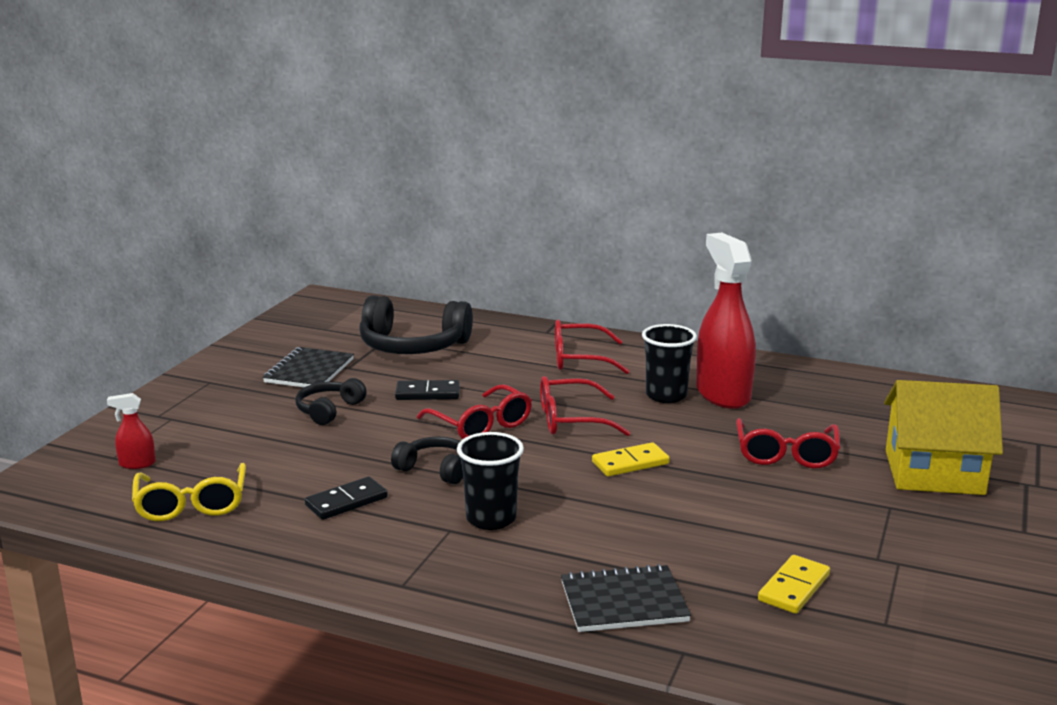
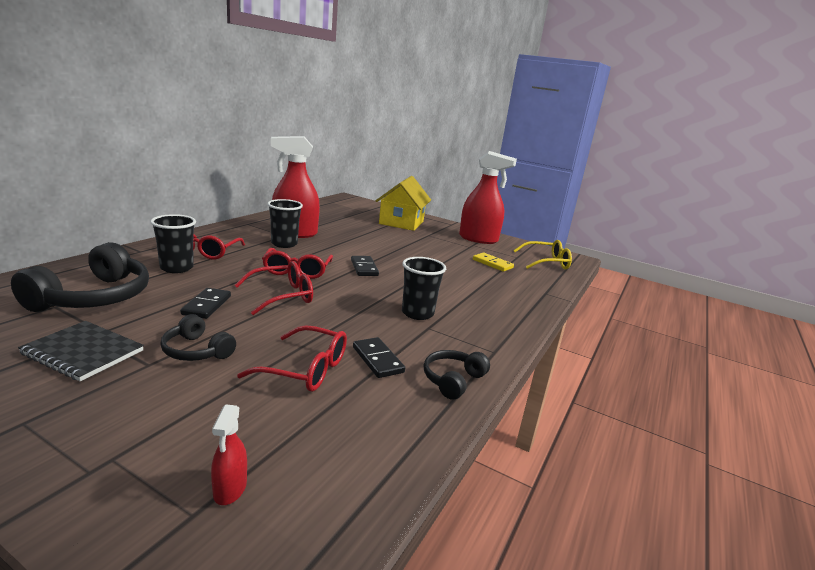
camera: 85 degrees left, 0 degrees up
yellow glasses [132,463,246,521] -> yellow glasses moved to [513,240,572,269]
black headphones [391,437,463,484] -> black headphones moved to [424,350,490,400]
black notebook [561,564,691,632] -> none
yellow domino [592,442,670,477] -> black domino [351,256,379,276]
red glasses [736,418,840,469] -> red glasses moved to [237,325,347,392]
none -> black cup [150,214,196,273]
none -> red spray bottle [459,151,517,244]

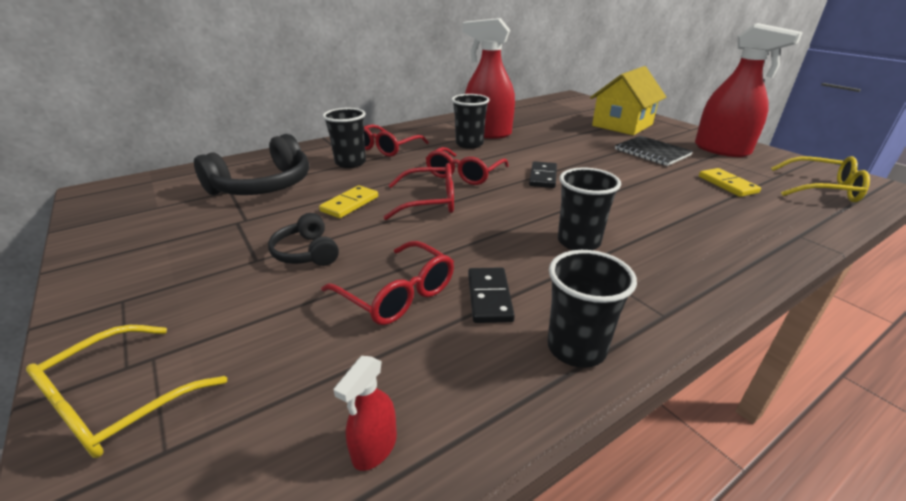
camera: 30 degrees right, 10 degrees up
black notebook [18,321,144,381] -> black notebook moved to [615,136,693,166]
black domino [180,288,231,319] -> yellow domino [319,185,378,218]
red spray bottle [211,404,247,505] -> red spray bottle moved to [333,356,397,471]
black headphones [424,350,490,400] -> black cup [547,250,637,368]
none -> yellow glasses [26,325,227,458]

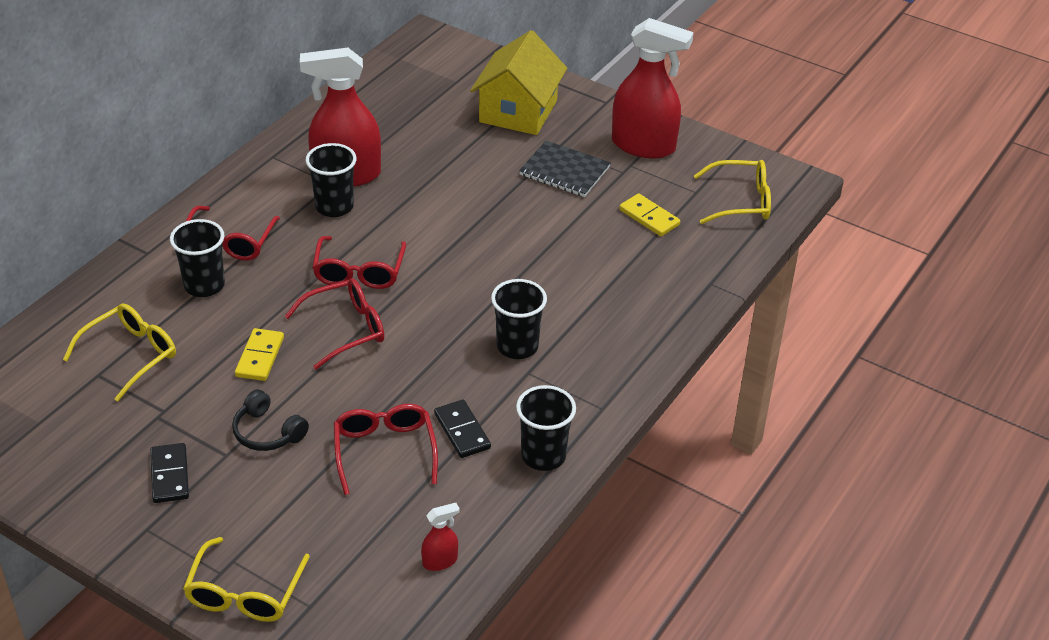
camera: 25 degrees left, 10 degrees up
black headphones [194,134,309,195] -> yellow glasses [63,304,176,401]
red glasses [321,241,454,325] -> red glasses turned 120 degrees counterclockwise [334,404,438,495]
red spray bottle [333,356,397,471] -> red spray bottle turned 120 degrees counterclockwise [421,503,459,571]
black domino [529,161,557,188] -> black domino moved to [150,443,189,503]

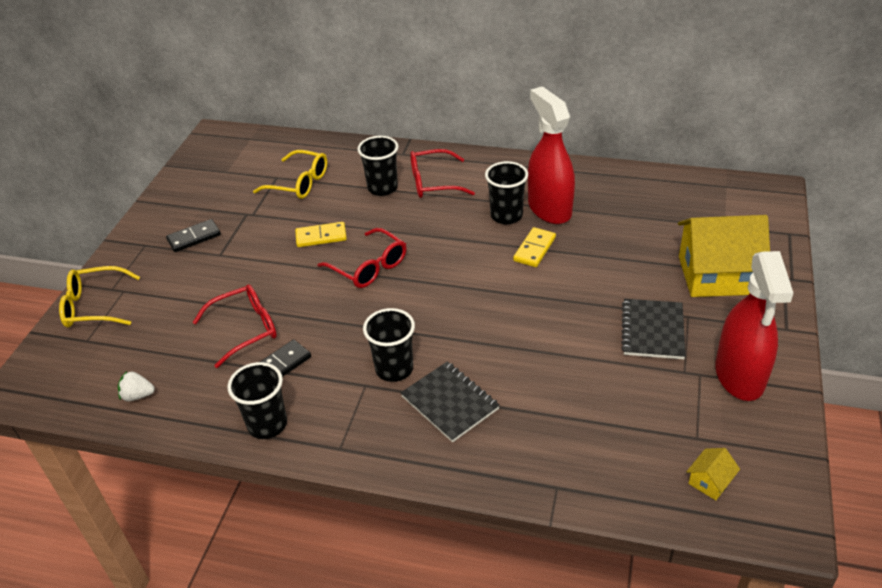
camera: 75 degrees right, 0 degrees up
black headphones [232,390,309,451] -> none
red glasses [312,236,406,289] -> none
red spray bottle [421,503,459,571] -> white strawberry [118,371,155,401]
yellow domino [619,193,680,236] -> yellow domino moved to [513,227,556,267]
yellow glasses [694,160,771,224] -> yellow house [686,448,740,500]
none -> black notebook [401,361,500,442]

